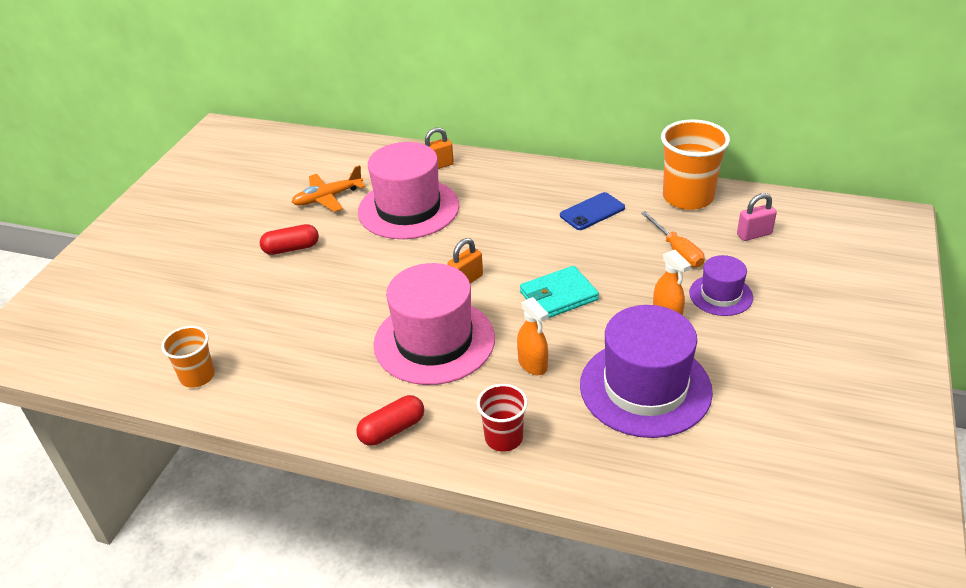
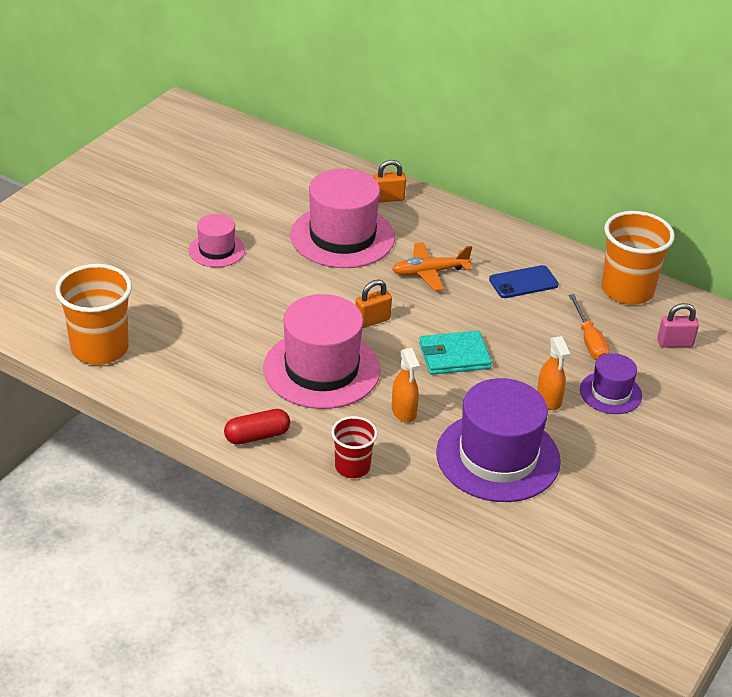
camera: 10 degrees right, 0 degrees up
orange cup [161,326,215,388] -> orange cup [55,264,132,365], size x1.75
red capsule [260,224,319,255] -> pink hat [189,214,245,267]
orange plane [292,165,365,212] -> orange plane moved to [392,242,472,291]

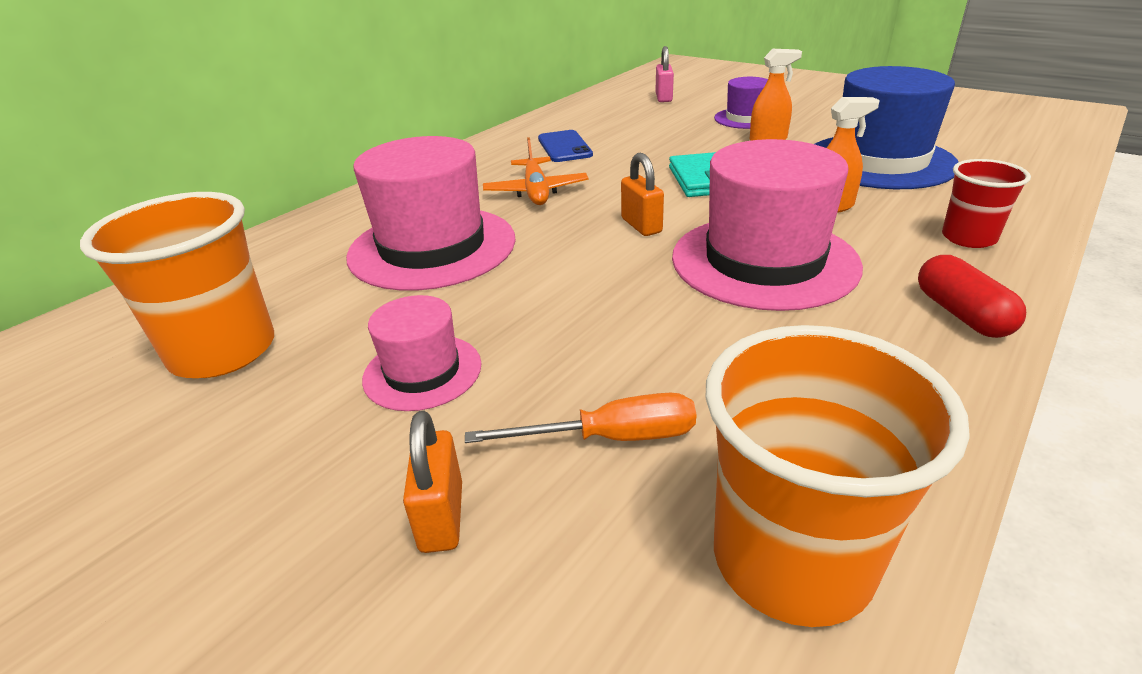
camera: 80 degrees left, 5 degrees down
orange padlock [373,160,406,202] -> orange padlock moved to [403,410,462,553]
purple hat [436,378,561,502] -> blue hat [815,66,958,189]
orange screwdriver [569,294,610,360] -> orange screwdriver moved to [465,393,696,443]
orange cup [601,211,675,305] -> orange cup moved to [80,192,274,378]

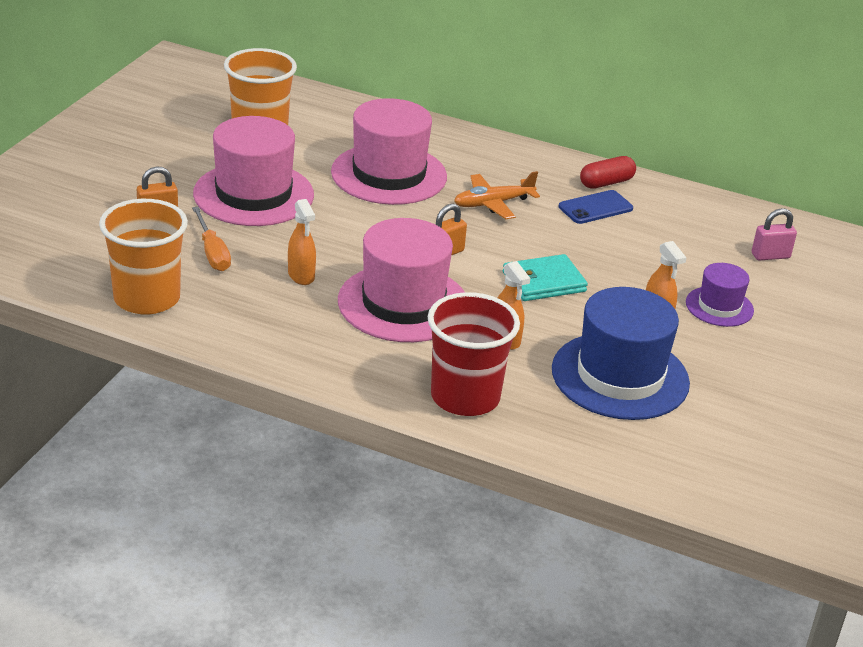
camera: 70 degrees right, 0 degrees up
pink hat [362,295,482,411] -> pink hat [193,116,314,226], size x1.89
red capsule [918,255,1026,338] -> red capsule moved to [580,156,636,189]
red cup [942,159,1031,248] -> red cup [428,292,520,416], size x1.75
none -> orange spray bottle [288,199,316,285]

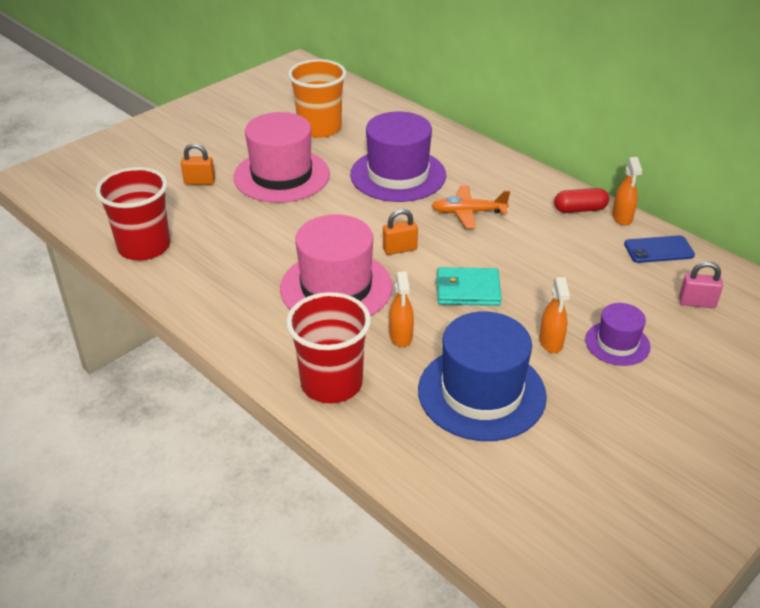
camera: 25 degrees right, 5 degrees up
orange cup [99,199,188,315] -> red cup [96,167,170,261]
orange screwdriver [192,207,231,271] -> none
orange spray bottle [288,199,316,285] -> orange spray bottle moved to [612,157,642,226]
pink hat [331,98,447,205] -> purple hat [350,112,446,202]
blue phone [559,190,633,224] -> blue phone moved to [624,235,695,263]

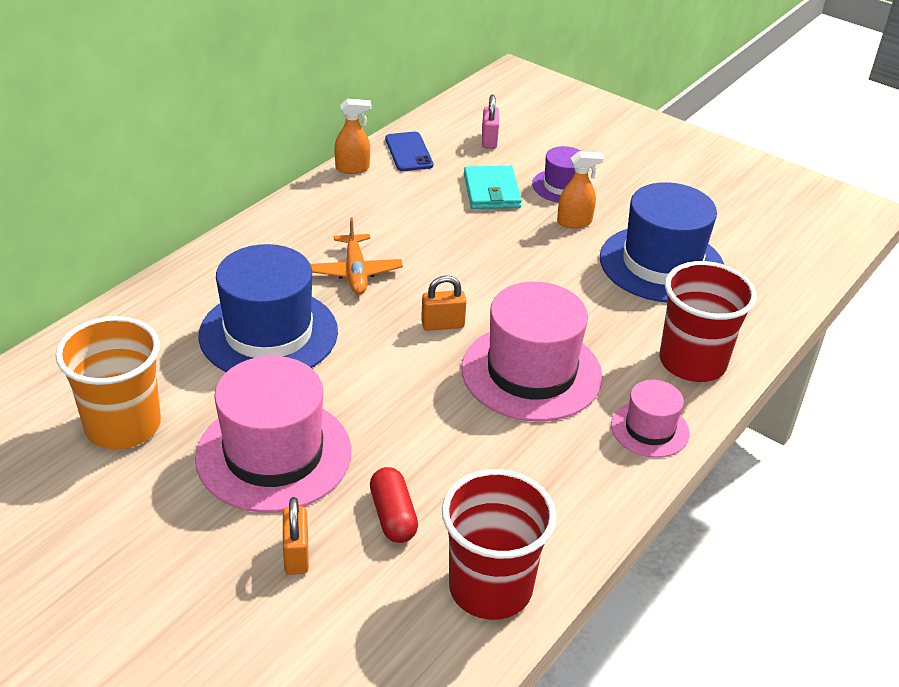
camera: 100 degrees left, 0 degrees up
purple hat [350,112,446,202] -> blue hat [198,244,338,372]
orange padlock [383,209,418,255] -> orange padlock turned 75 degrees counterclockwise [421,275,467,331]
orange spray bottle [389,271,414,347] -> none
turquoise wallet [436,267,502,306] -> turquoise wallet moved to [464,166,522,209]
red capsule [554,188,609,213] -> red capsule moved to [370,467,418,543]
none -> pink hat [611,380,690,458]

